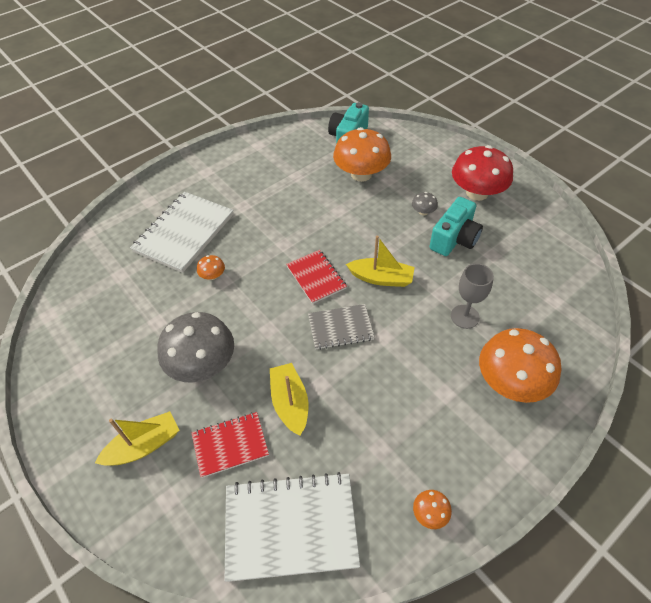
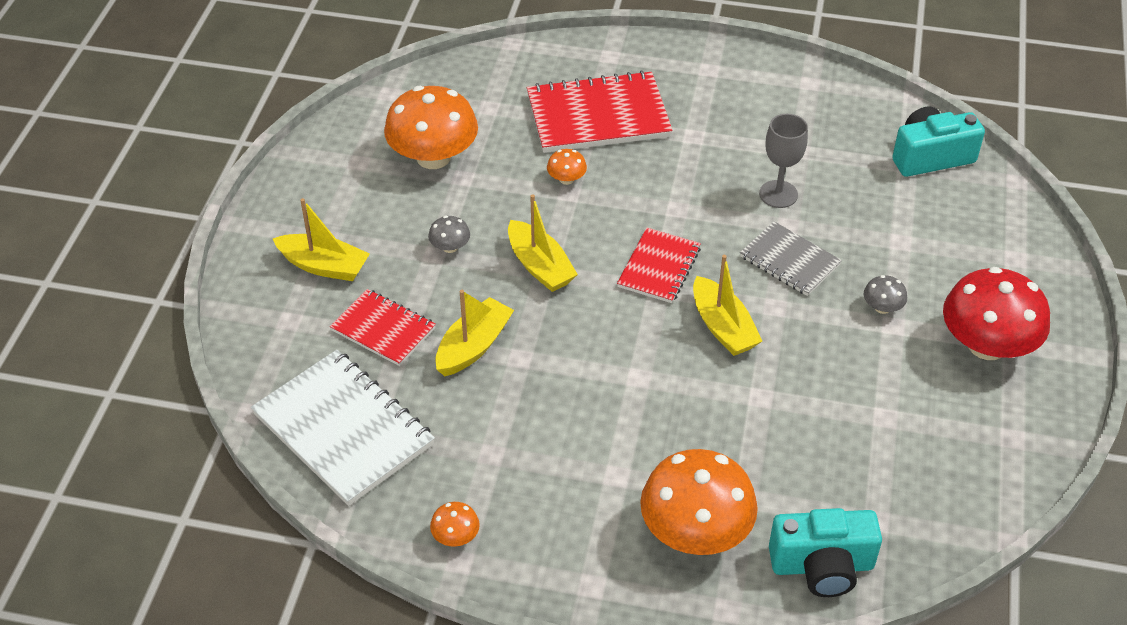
camera: 50 degrees right, 5 degrees down
white notebook [130,192,234,273] -> red notebook [527,71,673,153]
grey mushroom [157,312,234,383] -> grey mushroom [428,216,470,253], size x0.43
grey notebook [308,304,375,350] -> grey notebook moved to [740,221,842,296]
orange mushroom [333,127,391,182] -> orange mushroom moved to [384,86,478,169]
turquoise camera [429,197,483,256] -> turquoise camera moved to [769,508,882,597]
grey goblet [451,263,494,329] -> grey goblet moved to [759,114,808,208]
none -> yellow boat [508,194,578,292]

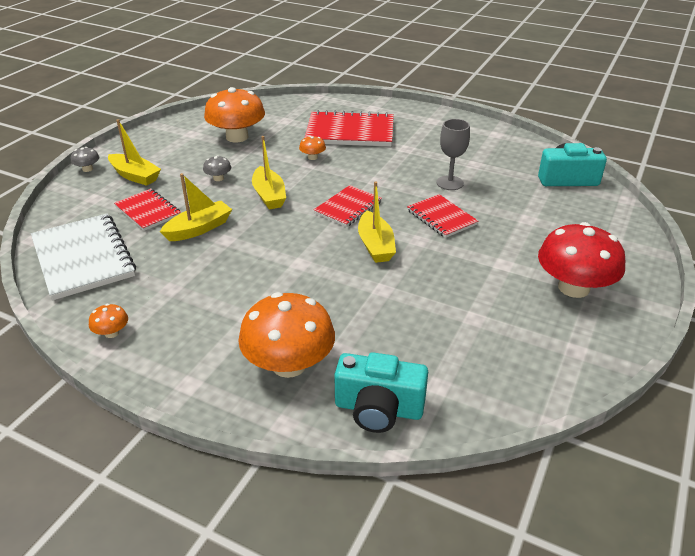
camera: 15 degrees right, 10 degrees down
grey notebook [740,221,842,296] -> red notebook [407,194,479,238]
grey mushroom [864,275,907,314] -> grey mushroom moved to [71,147,99,172]

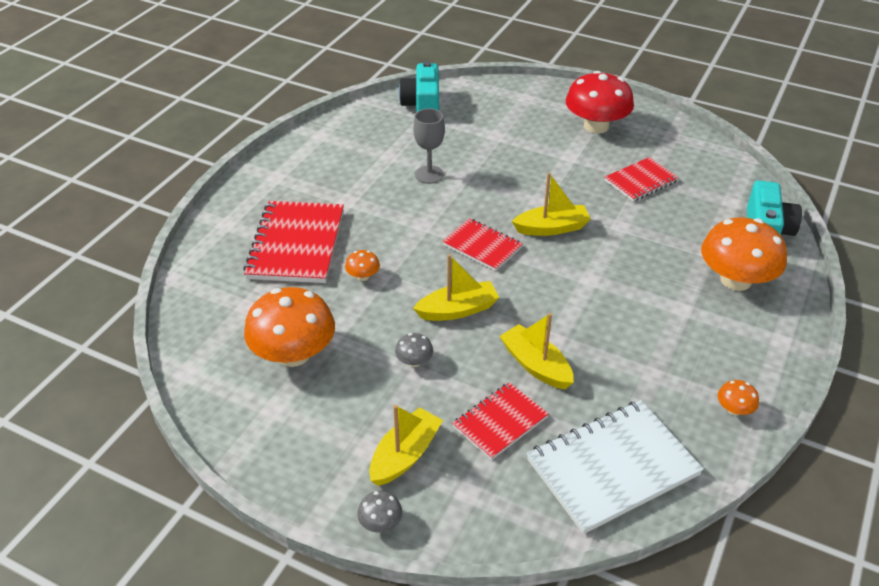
camera: 90 degrees left, 5 degrees up
red notebook [407,194,479,238] -> red notebook moved to [605,157,679,201]

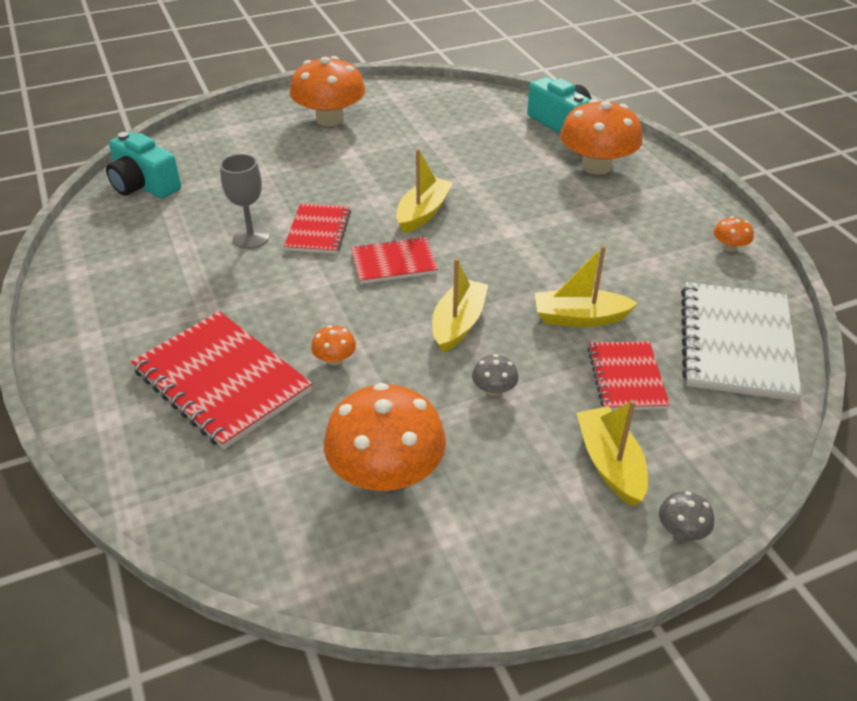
camera: 50 degrees left, 0 degrees up
red mushroom [566,71,634,134] -> orange mushroom [290,56,366,126]
red notebook [605,157,679,201] -> red notebook moved to [284,203,351,254]

